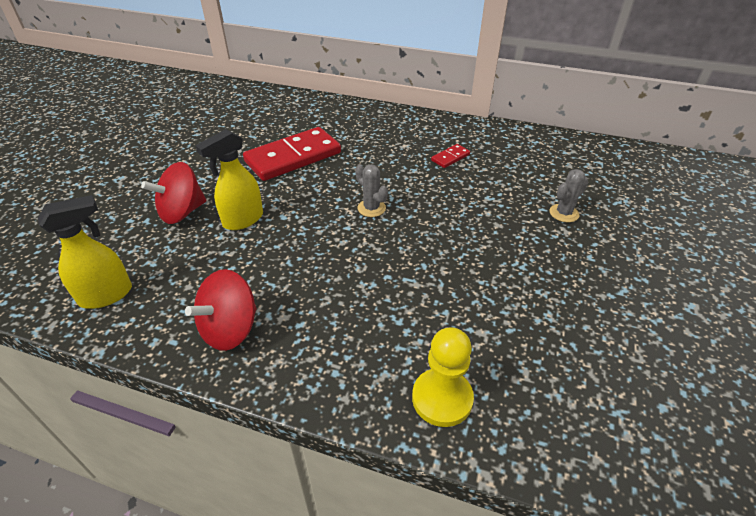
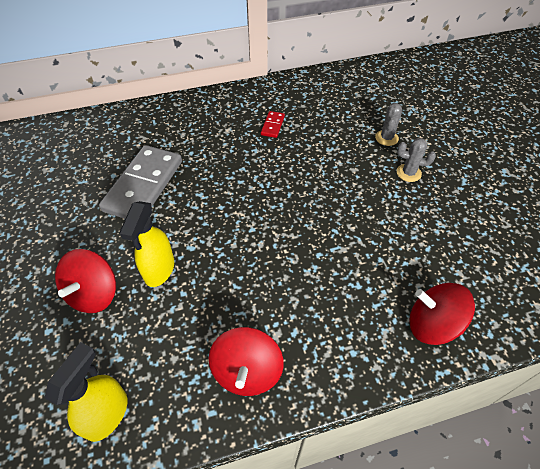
camera: 35 degrees left, 10 degrees up
red domino [243,127,341,181] -> grey domino [99,145,182,219]
grey cactus [355,164,388,217] -> grey cactus moved to [397,138,436,182]
yellow pawn [412,327,474,427] -> red spinning top [409,283,475,345]

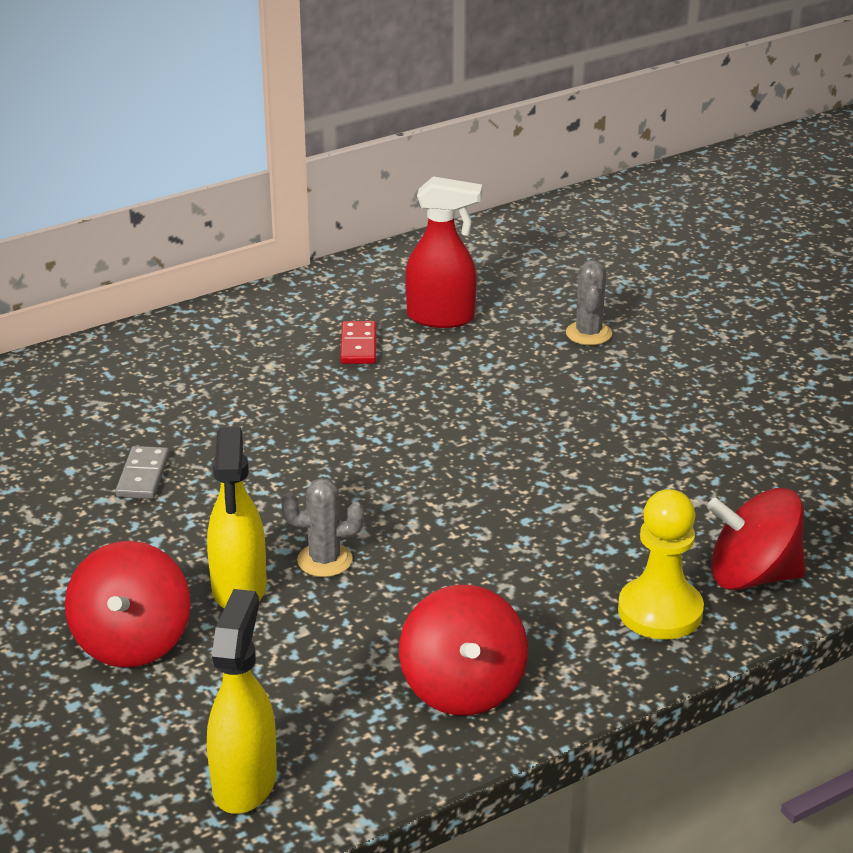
camera: 15 degrees left, 20 degrees down
grey domino [99,145,182,219] -> grey domino [115,446,169,499], size x0.43
grey cactus [397,138,436,182] -> grey cactus moved to [281,478,364,577]
none -> red spray bottle [405,176,482,328]
none -> yellow pawn [618,489,704,640]

